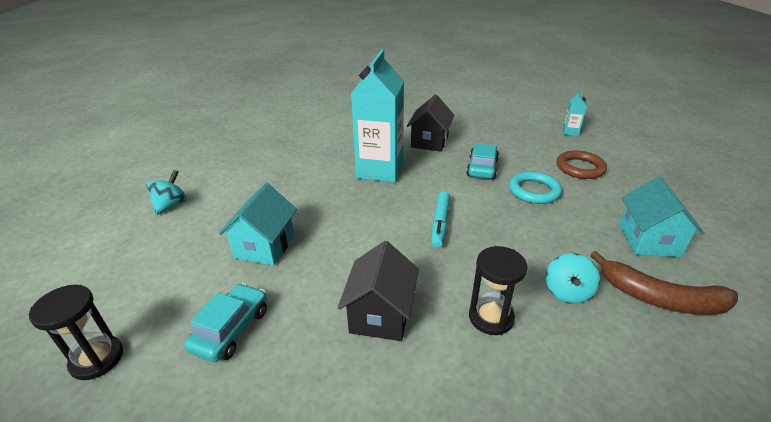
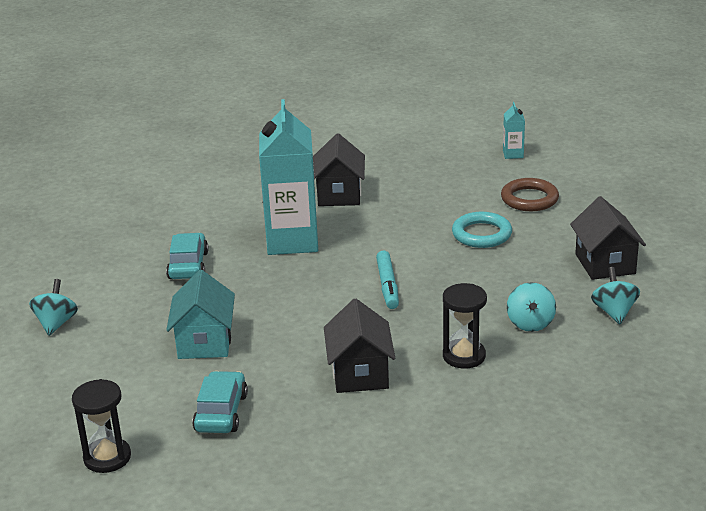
camera: 15 degrees left, 5 degrees down
turquoise car [466,143,499,179] -> turquoise car moved to [166,233,208,279]
brown banana [591,251,738,315] -> turquoise spinning top [591,267,640,324]
turquoise house [619,176,704,257] -> black house [570,196,646,280]

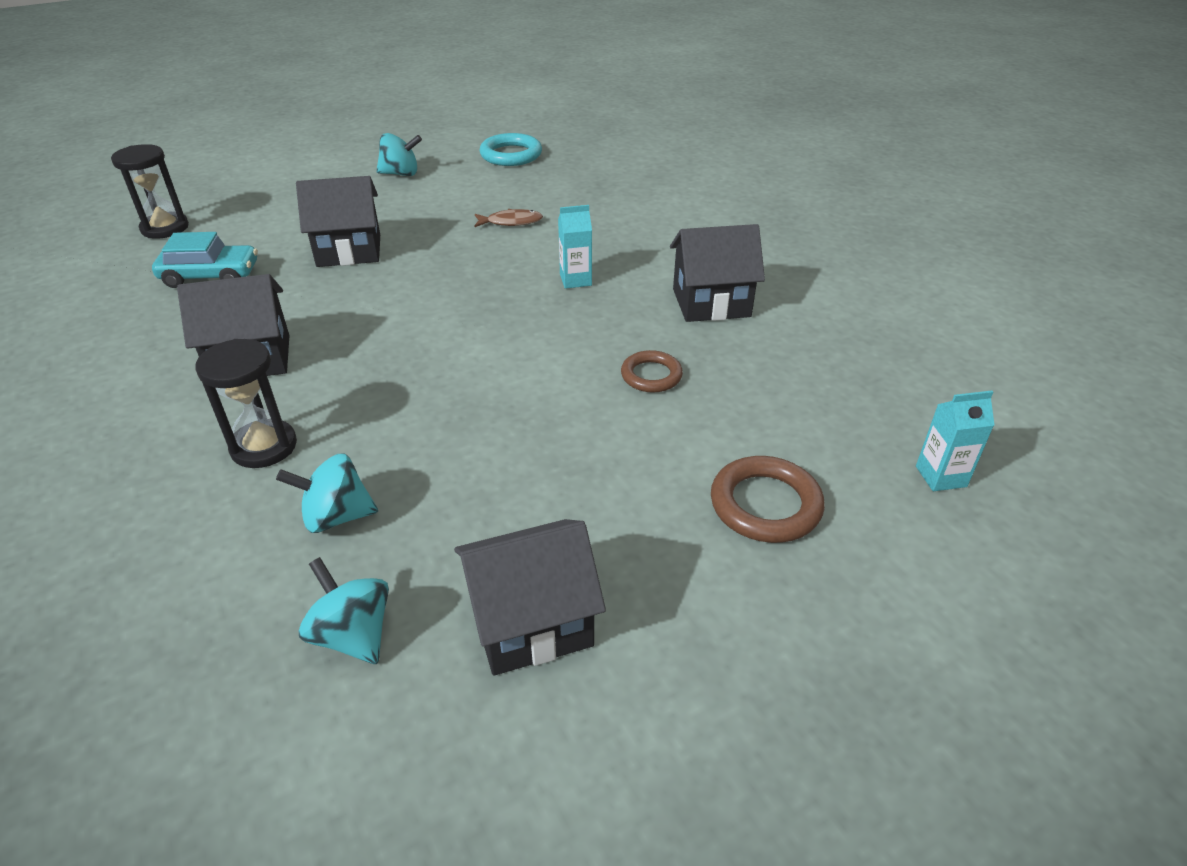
camera: 80 degrees right, 10 degrees up
turquoise car [166,233,208,279] -> brown fish [475,209,543,227]
turquoise house [166,270,235,359] -> black house [296,176,380,267]
turquoise carton [259,99,318,255] -> turquoise carton [558,205,592,289], size x0.41
turquoise marker [376,251,399,309] -> none
turquoise ring [452,212,512,248] -> turquoise ring moved to [480,133,542,166]
turquoise spinning top [591,267,640,324] -> turquoise spinning top turned 120 degrees counterclockwise [299,557,389,664]
none -> brown ring [621,350,683,393]

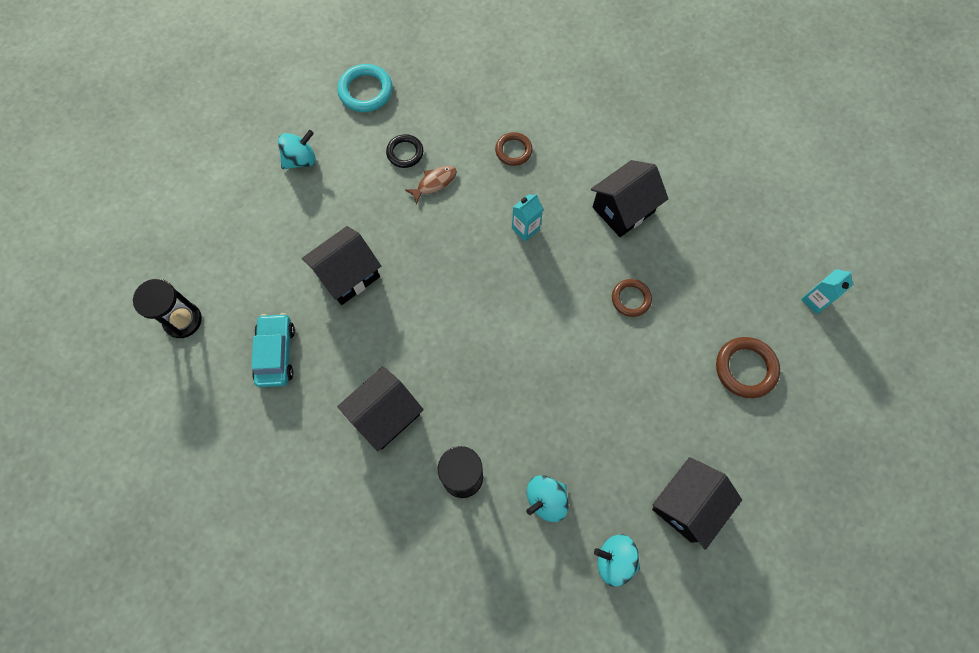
camera: 30 degrees left, 30 degrees up
turquoise car [152,232,258,288] -> turquoise car turned 60 degrees counterclockwise [251,313,295,387]
none -> black ring [386,134,423,168]
none -> brown ring [495,132,533,166]

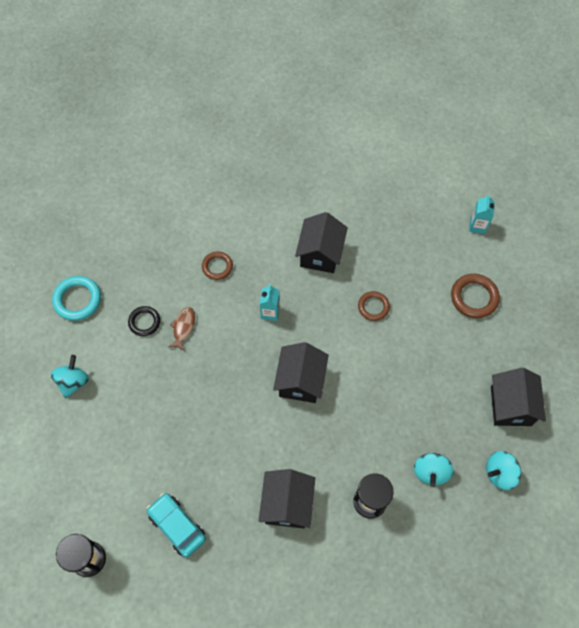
camera: 40 degrees left, 5 degrees down
black house [302,226,381,305] -> black house moved to [273,342,329,403]

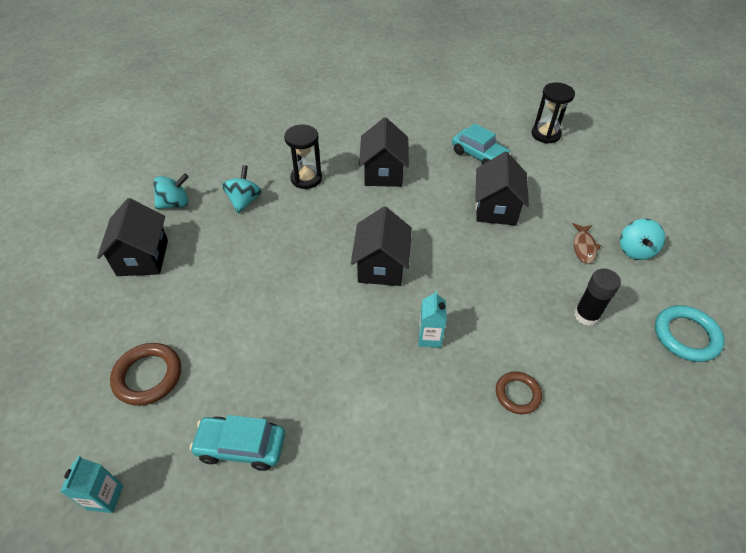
camera: 175 degrees right, 15 degrees down
black ring [128,306,160,336] -> black glue stick [574,269,621,326]
brown fish [169,307,195,351] -> brown fish moved to [573,223,601,264]
black house [295,212,348,273] -> black house moved to [475,152,529,226]
brown ring [358,291,390,321] -> none
none -> turquoise car [190,415,285,471]

